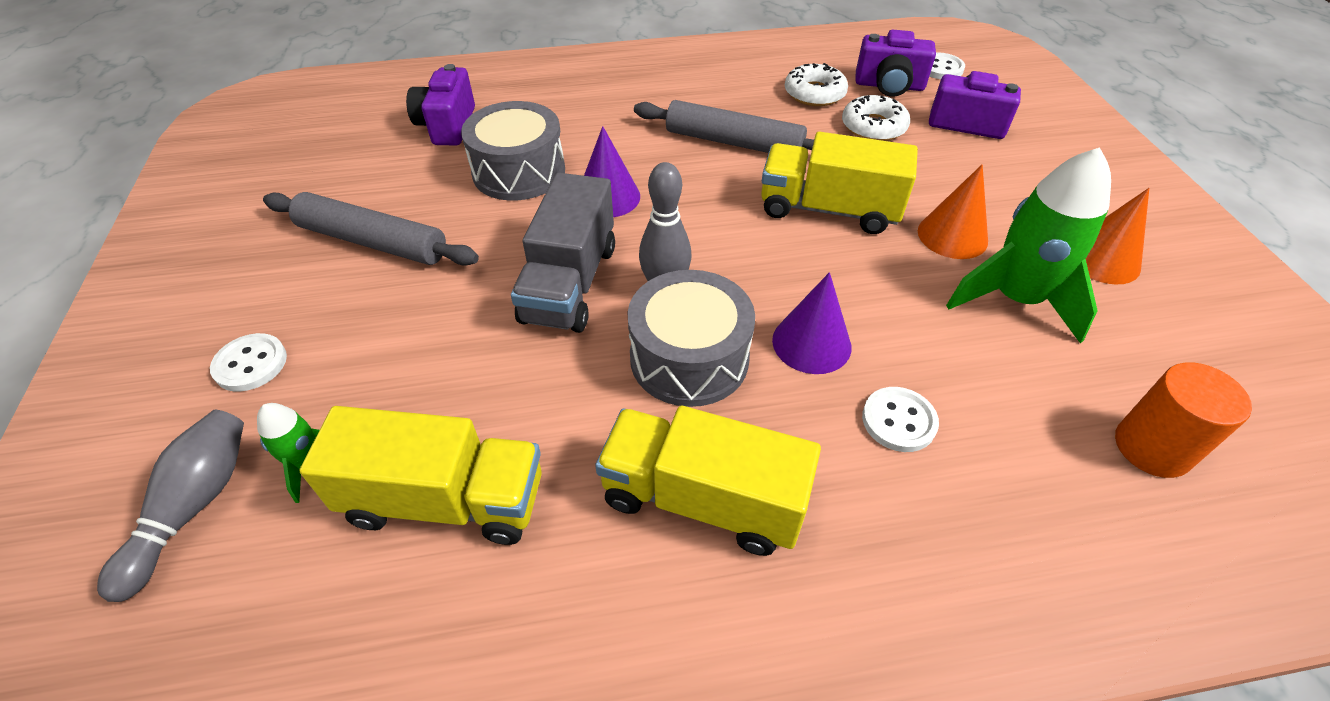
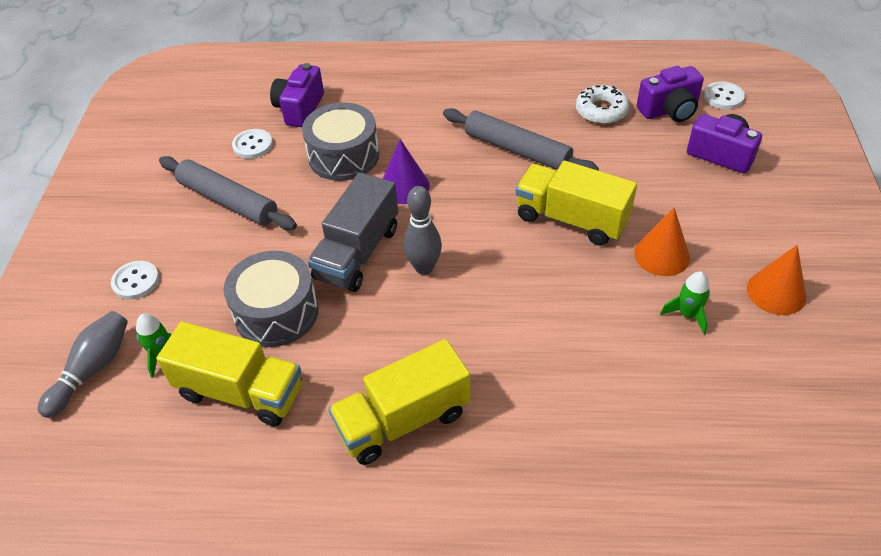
camera: 15 degrees right, 0 degrees up
yellow truck [595,406,821,556] -> yellow truck turned 60 degrees counterclockwise [328,339,471,465]
grey drum [627,270,755,407] -> grey drum moved to [223,251,319,347]
purple cone [772,272,851,374] -> none
white donut [842,95,910,141] -> none
purple camera [855,30,936,97] -> purple camera turned 45 degrees counterclockwise [637,66,704,122]
white button [862,387,939,452] -> white button moved to [232,129,273,159]
green rocket [946,147,1111,343] -> green rocket [660,272,710,335], size x0.48
orange cylinder [1115,362,1252,478] -> none

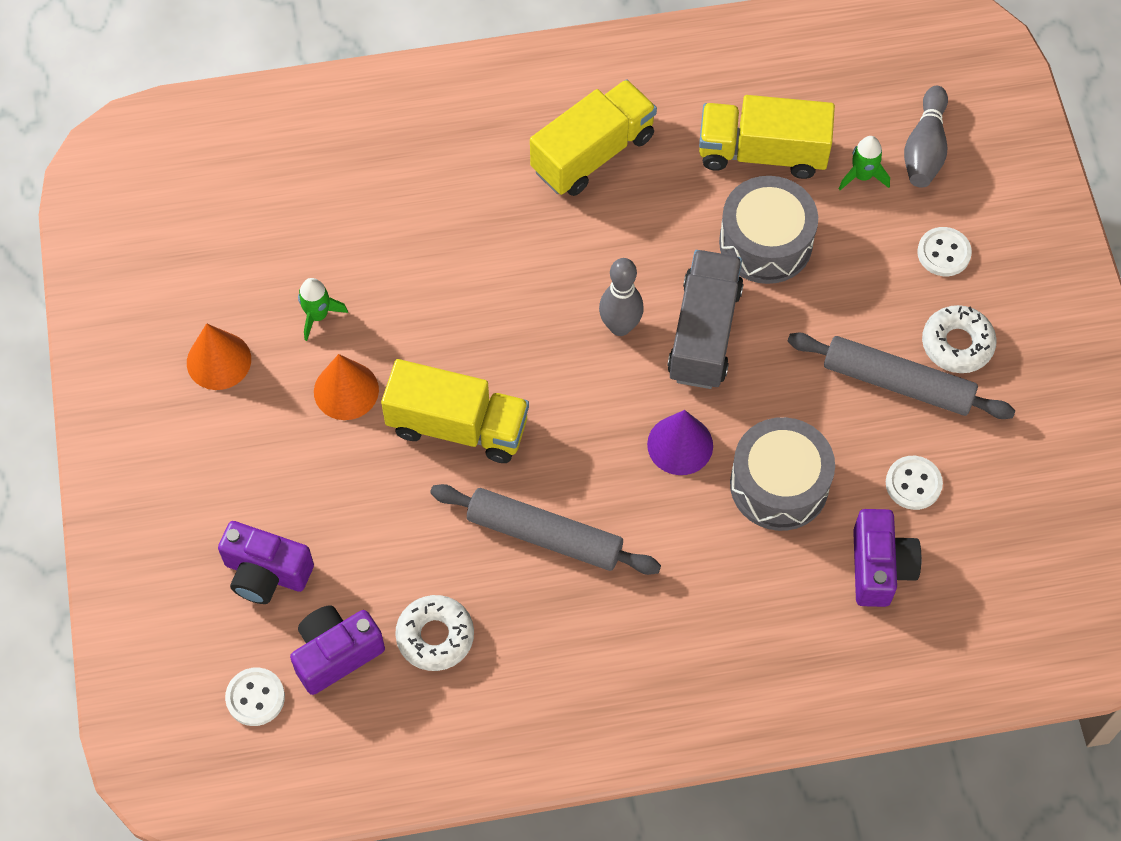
camera: 165 degrees right, 15 degrees up
none -> white donut [922,305,997,373]

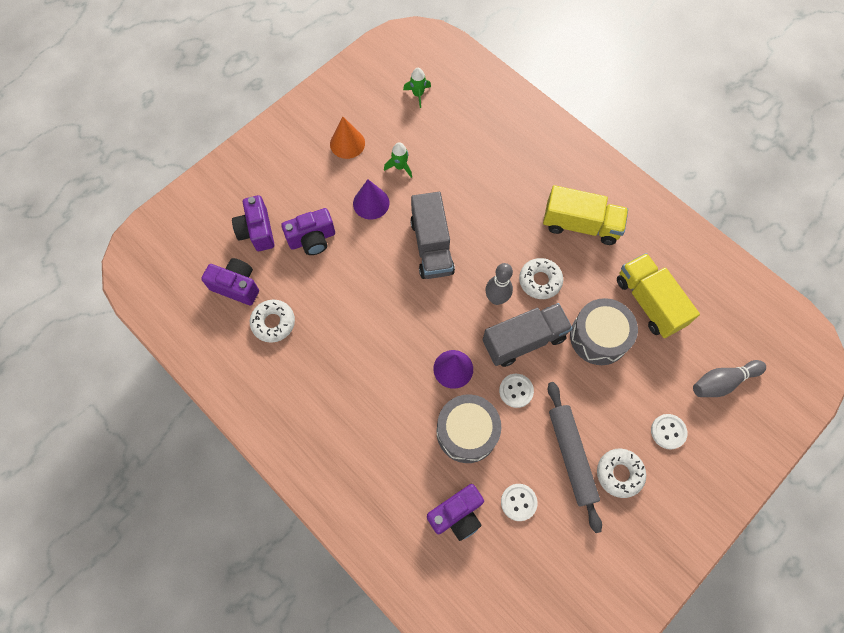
camera: 55 degrees right, 5 degrees up
white button [225,668,285,726] -> white button moved to [499,374,534,408]
orange cone [314,354,379,420] -> purple cone [353,179,389,220]
yellow truck [381,359,529,463] -> none
grey rolling pin [430,484,661,575] -> none
green rocket [839,136,890,190] -> green rocket moved to [403,68,431,108]
none -> purple camera [281,208,335,255]
none -> grey truck [410,192,455,279]
none -> white donut [519,258,563,299]

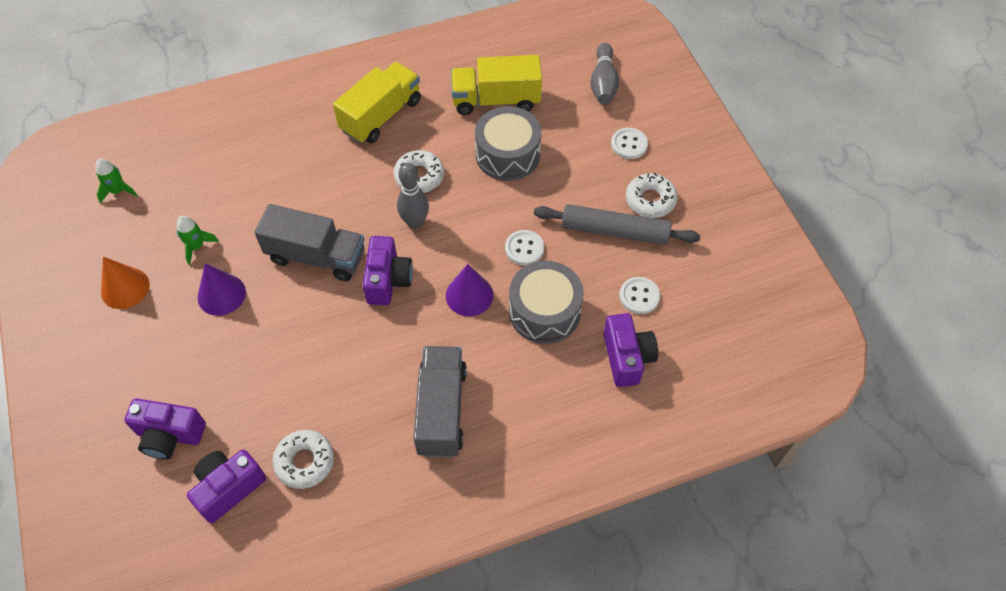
camera: 65 degrees left, 10 degrees down
purple camera [281,208,335,255] -> purple camera moved to [362,236,413,305]
grey truck [483,303,573,367] -> grey truck moved to [414,346,467,457]

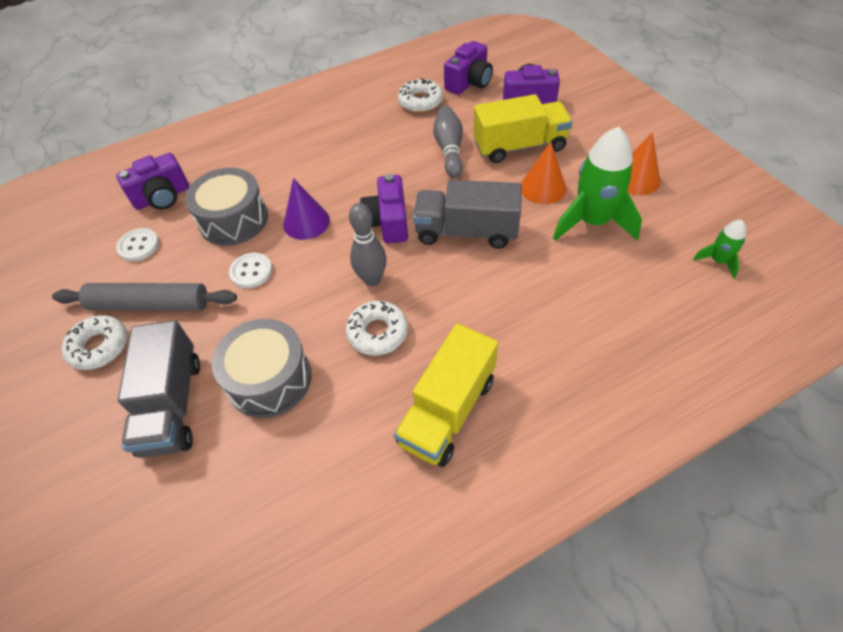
camera: 175 degrees right, 5 degrees down
green rocket [176,216,219,265] -> green rocket [553,127,642,241], size x2.06
purple cone [197,263,246,316] -> orange cone [521,142,567,204]
grey truck [414,346,467,457] -> grey truck moved to [118,320,200,458]
yellow truck [451,55,542,115] -> yellow truck moved to [473,94,573,163]
grey bowling pin [590,43,619,105] -> grey bowling pin moved to [433,106,463,178]
purple camera [603,313,658,387] -> purple camera turned 105 degrees counterclockwise [116,153,189,210]
white button [611,128,648,159] -> none

